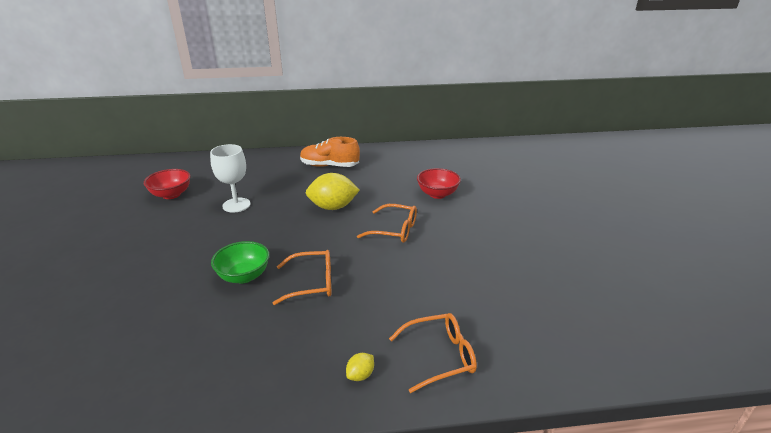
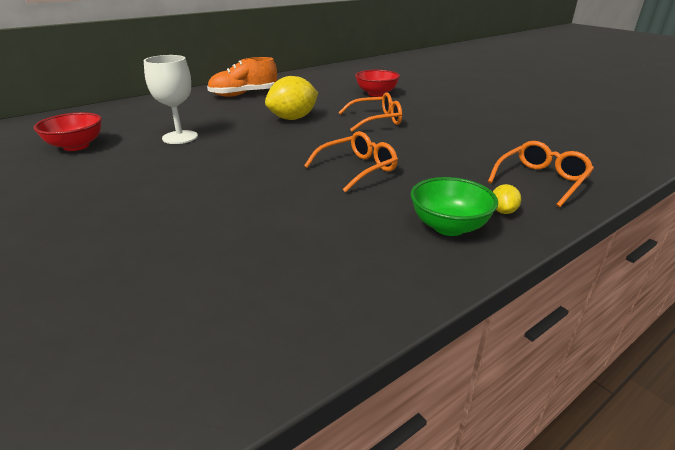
camera: 30 degrees left, 0 degrees up
green bowl [211,241,269,284] -> green bowl moved to [410,177,498,236]

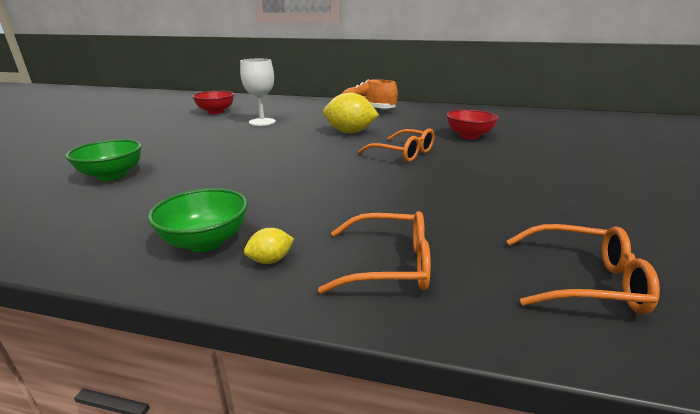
camera: 50 degrees right, 5 degrees down
orange glasses [304,131,398,192] -> orange glasses moved to [507,224,660,314]
none -> green bowl [65,139,142,181]

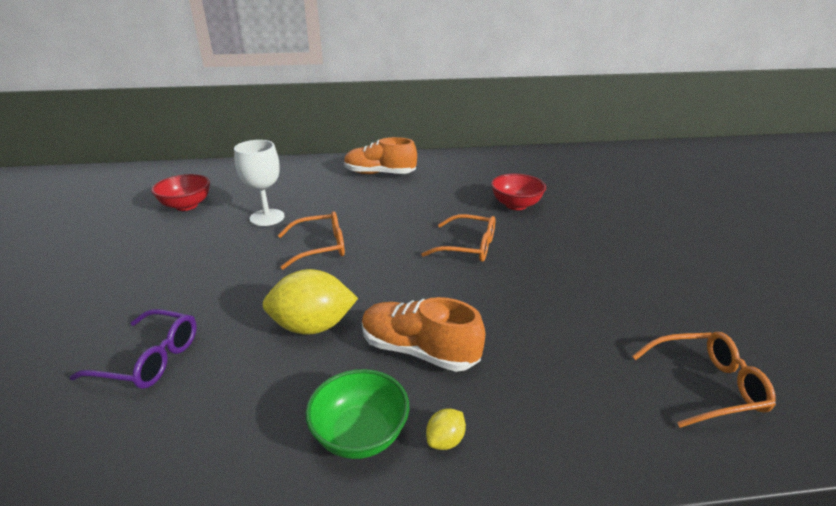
camera: 20 degrees left, 5 degrees up
green bowl [65,139,142,181] -> purple glasses [70,309,197,389]
orange glasses [318,211,431,294] -> orange glasses moved to [278,211,345,269]
yellow lemon [323,93,379,133] -> yellow lemon moved to [263,269,358,334]
none -> orange shoe [362,297,485,372]

